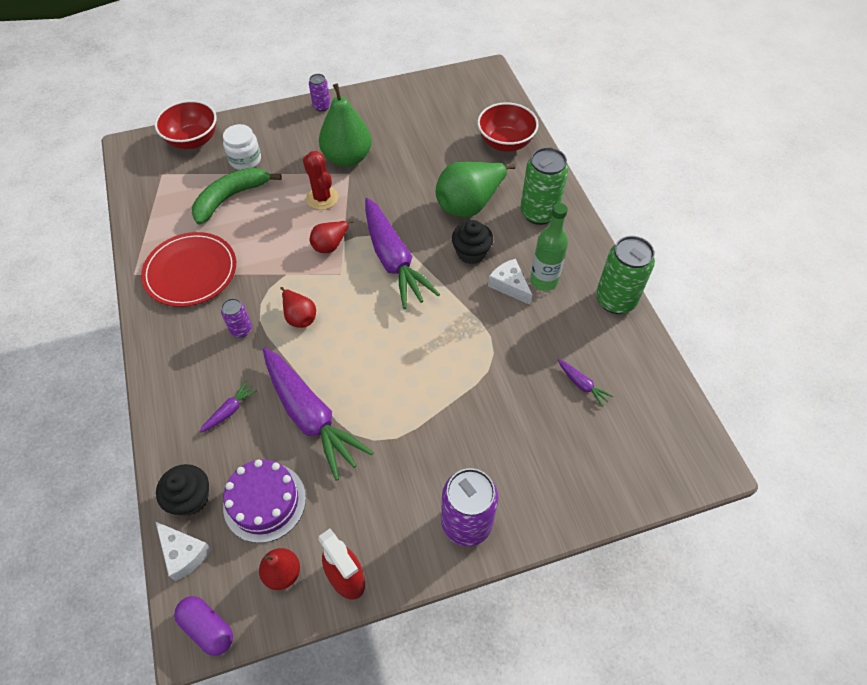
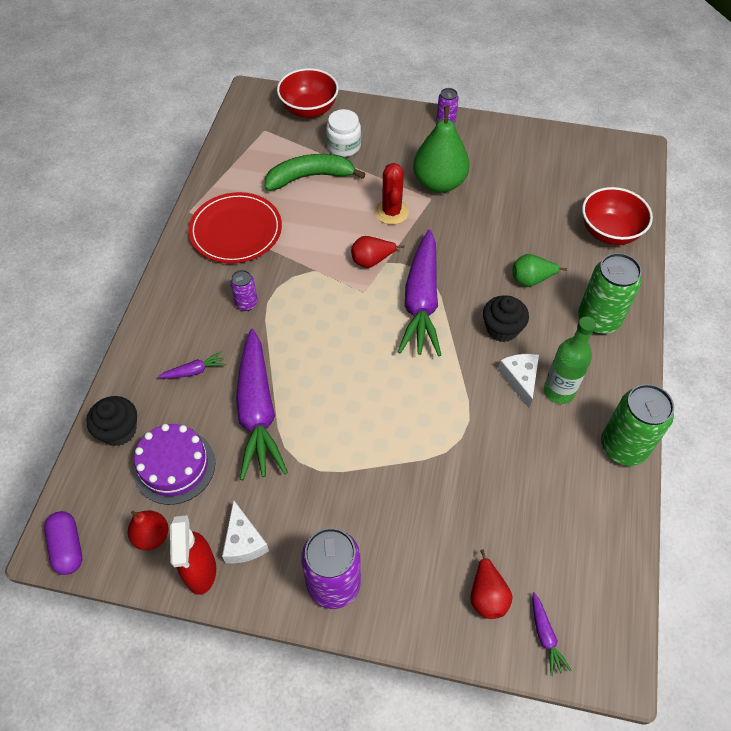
camera: 30 degrees right, 0 degrees up
white cheese [155,521,212,581] -> white cheese moved to [222,500,269,563]
red pear [280,287,316,328] -> red pear moved to [470,549,512,619]
green pear [435,162,516,217] -> green pear [513,254,567,287], size x0.54
purple carrot [558,359,614,407] -> purple carrot moved to [533,592,572,676]

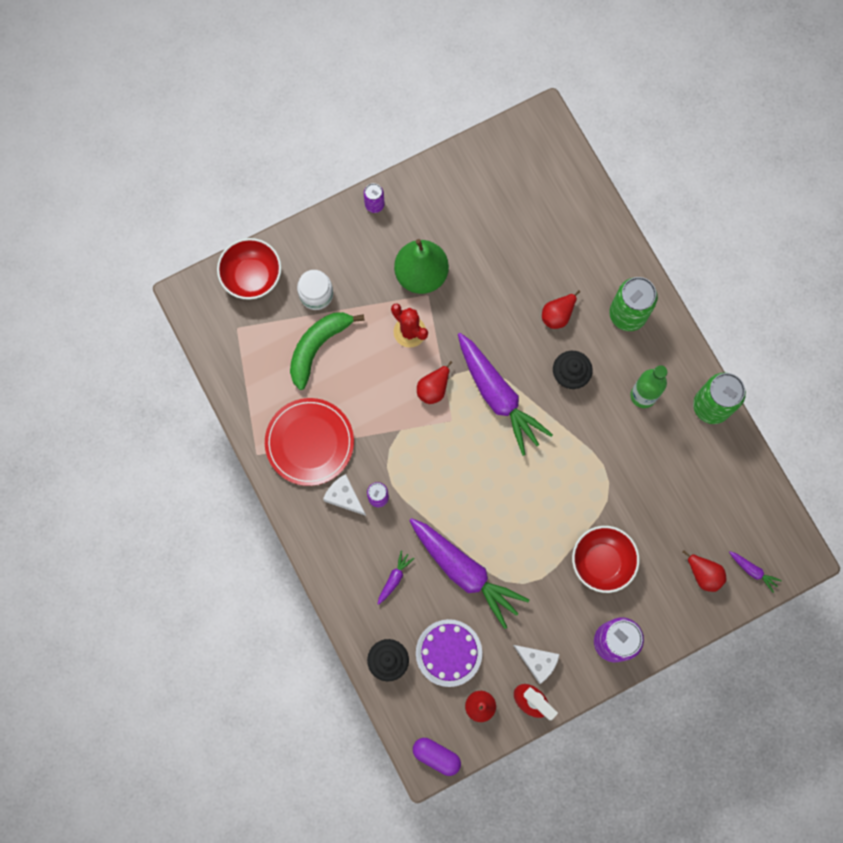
camera: 40 degrees left, 20 degrees up
white cheese [498,354,539,408] -> white cheese moved to [323,474,366,516]
green pear [513,254,567,287] -> red pear [542,290,580,329]
red bowl [582,187,653,245] -> red bowl moved to [572,526,640,593]

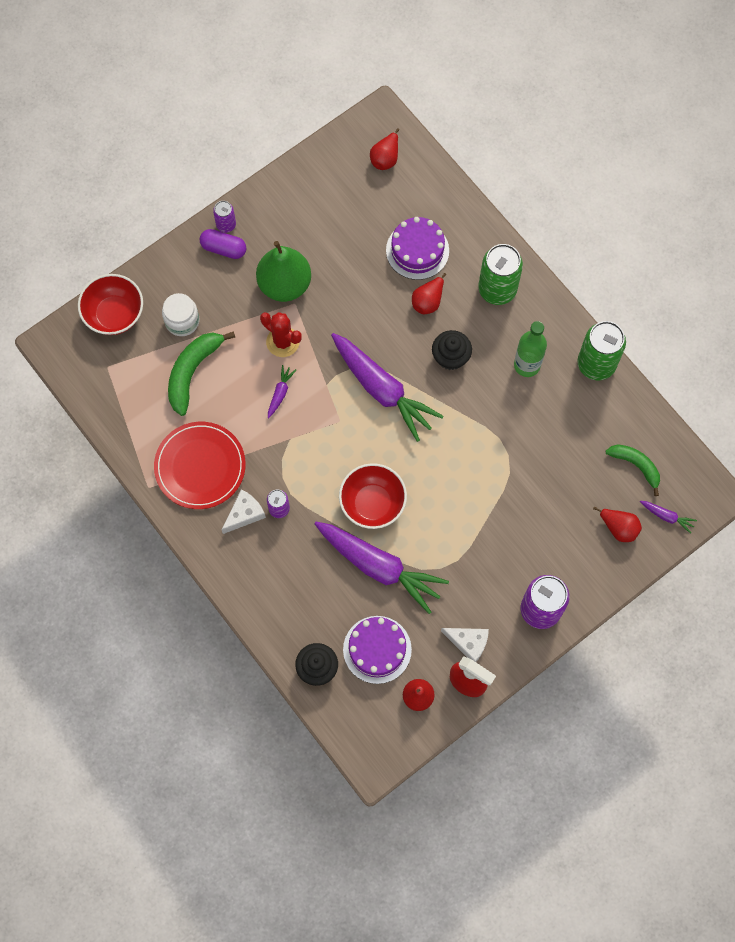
camera: 10 degrees left, 5 degrees down
white cheese [323,474,366,516] -> white cheese turned 105 degrees clockwise [222,489,266,534]
purple carrot [378,551,414,605] -> purple carrot moved to [268,365,296,418]
purple capsule [413,738,461,776] -> purple capsule moved to [199,229,246,259]
red pear [417,361,452,404] -> red pear moved to [370,128,399,170]
red bowl [572,526,640,593] -> red bowl moved to [339,463,407,529]
none -> purple cake [386,217,449,280]
none -> green banana [605,444,660,496]

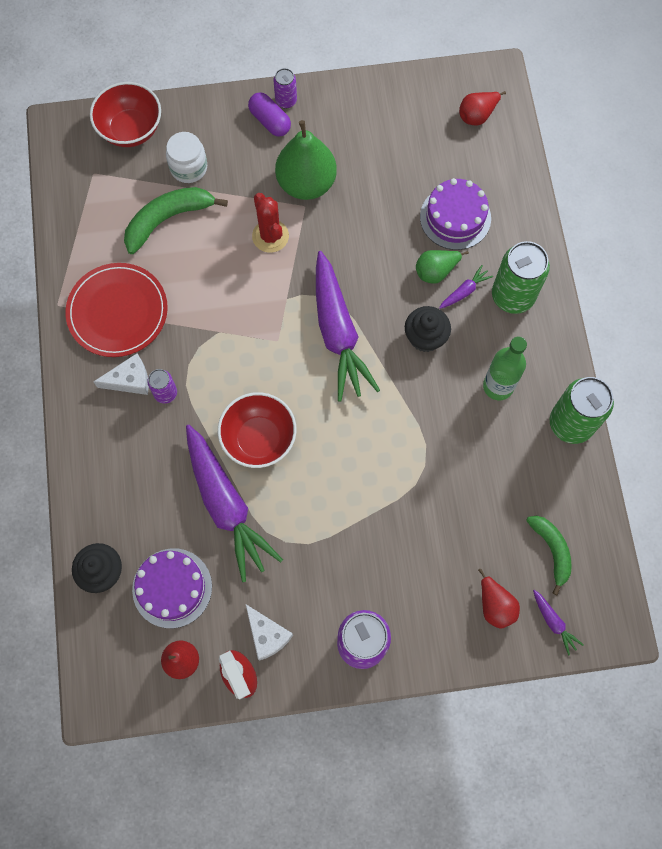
camera: 30 degrees right, 0 degrees up
purple carrot [268,365,296,418] -> purple carrot moved to [439,265,493,309]
red pear [412,273,446,314] -> green pear [416,250,469,284]

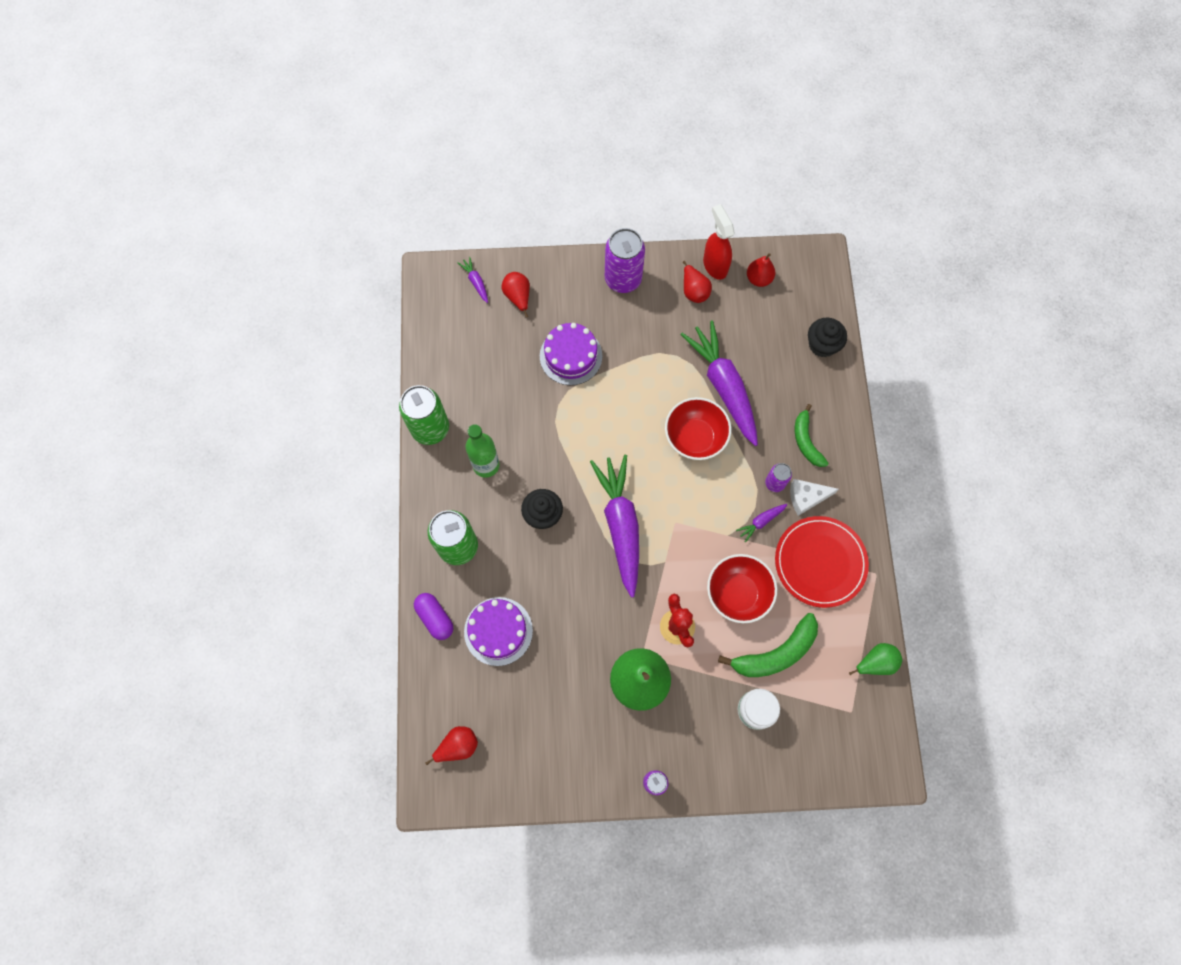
camera: 175 degrees left, 0 degrees up
red bowl [90,82,161,147] -> red bowl moved to [707,554,777,623]
purple cake [132,548,212,628] -> purple cake moved to [540,323,602,385]
white cheese [246,605,293,661] -> red pear [683,261,712,303]
purple capsule [248,92,291,136] -> purple capsule moved to [414,593,453,640]
green pear [416,250,469,284] -> green pear moved to [849,643,902,675]
purple carrot [439,265,493,309] -> purple carrot moved to [736,504,787,543]
green banana [526,516,572,595] -> green banana moved to [795,404,829,467]

